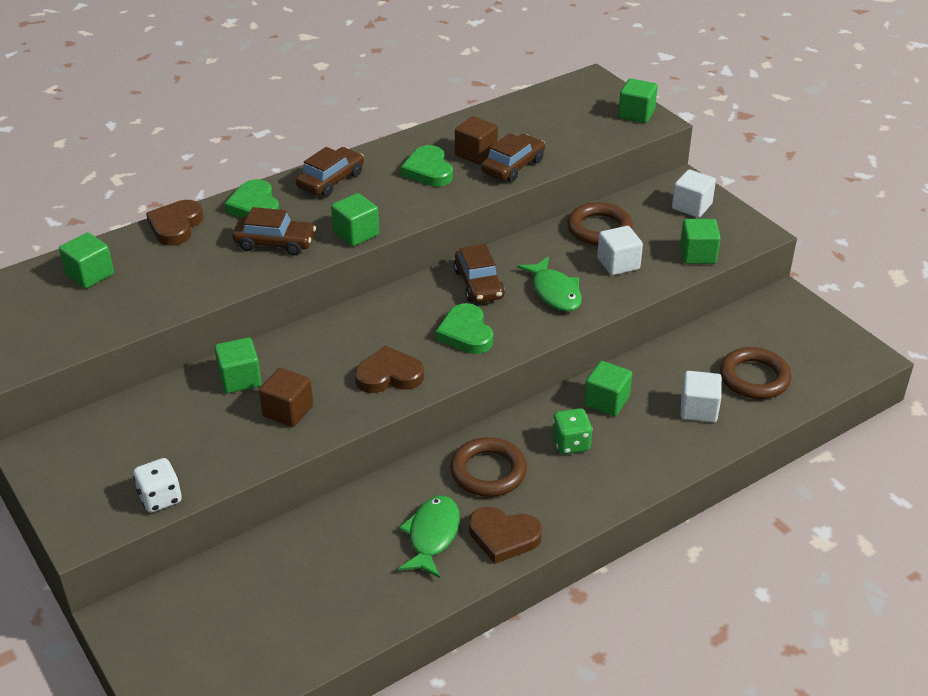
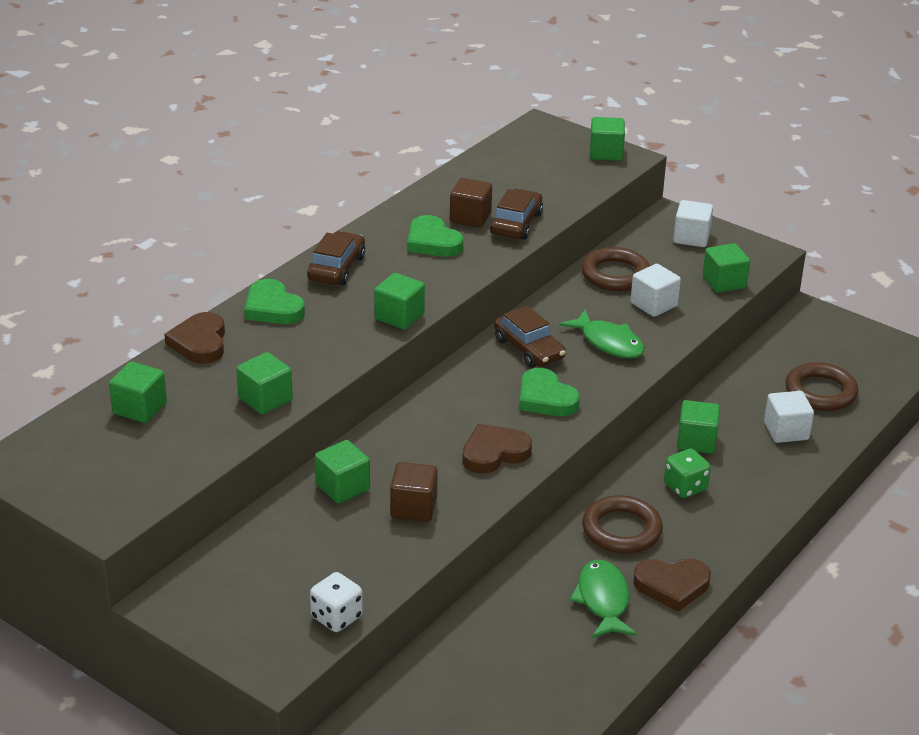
camera: 20 degrees left, 5 degrees down
brown car [232,207,316,256] -> none
none -> green cube [236,352,293,414]

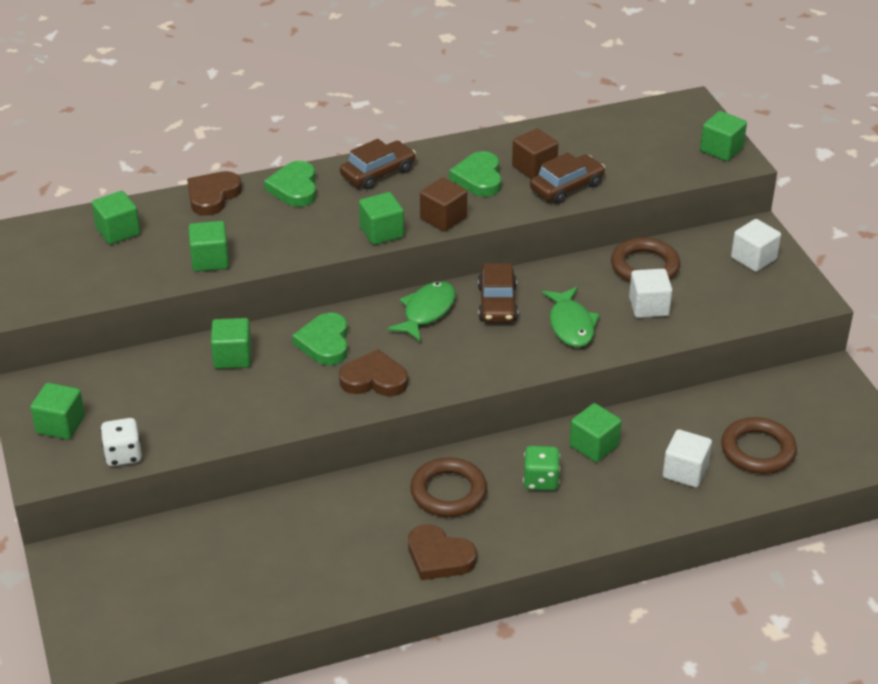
camera: 35 degrees right, 5 degrees up
brown cube [390,462,438,521] -> brown cube moved to [420,178,467,231]
green heart [519,368,580,416] -> green heart moved to [292,312,348,365]
green fish [570,559,637,638] -> green fish moved to [387,281,456,342]
green cube [702,243,750,293] -> green cube moved to [30,383,85,440]

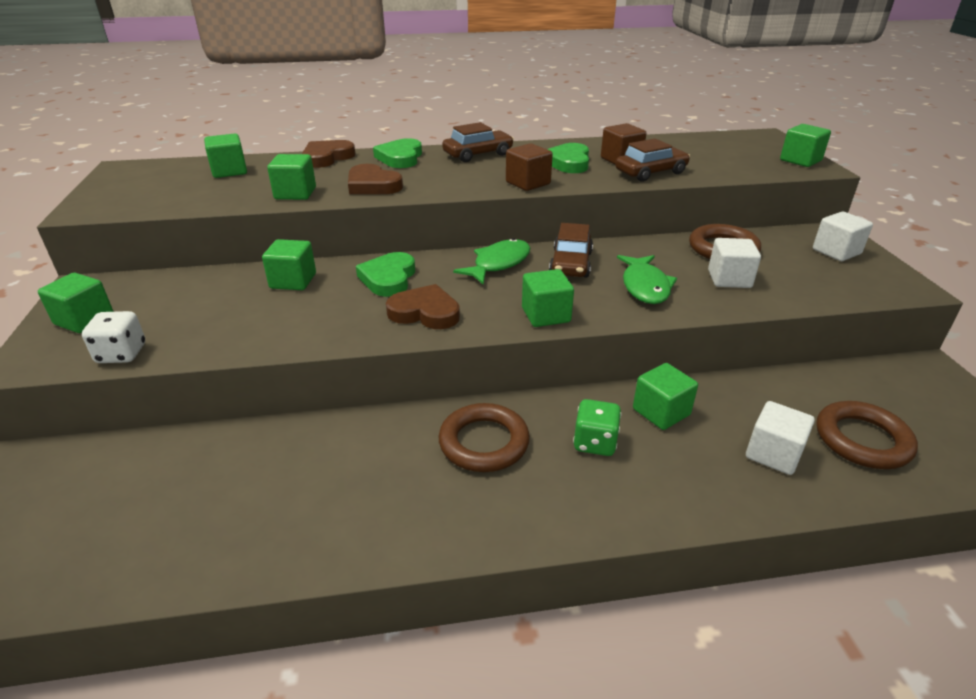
camera: 10 degrees right, 5 degrees down
green cube [359,192,404,245] -> green cube moved to [522,269,574,327]
brown heart [408,524,477,580] -> brown heart moved to [348,164,403,194]

